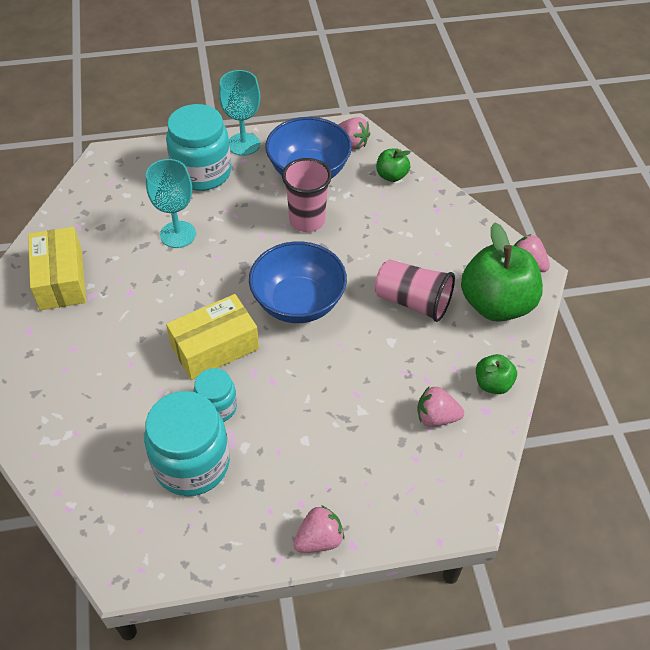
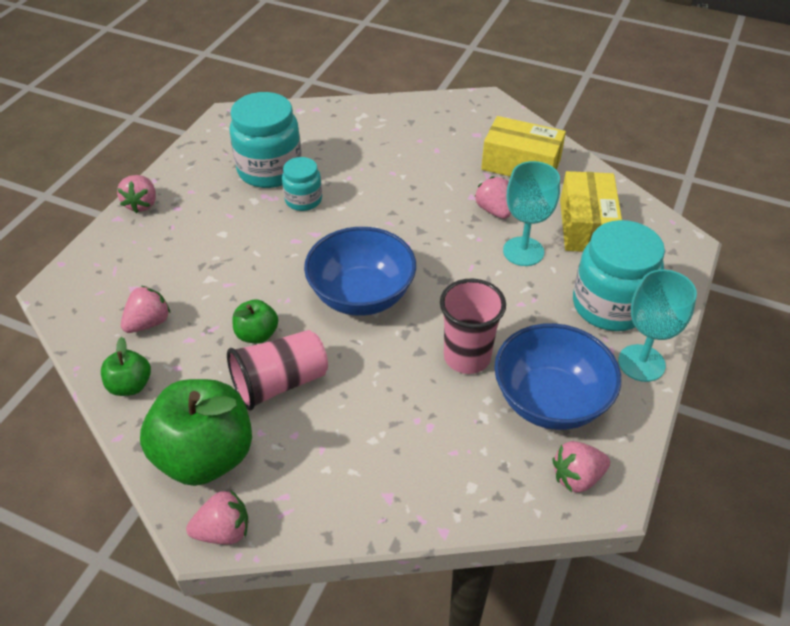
camera: 125 degrees right, 5 degrees down
yellow box [166,294,259,380] -> yellow box moved to [560,171,622,252]
green apple [377,148,411,182] -> green apple moved to [233,299,278,344]
none -> pink strawberry [475,176,511,219]

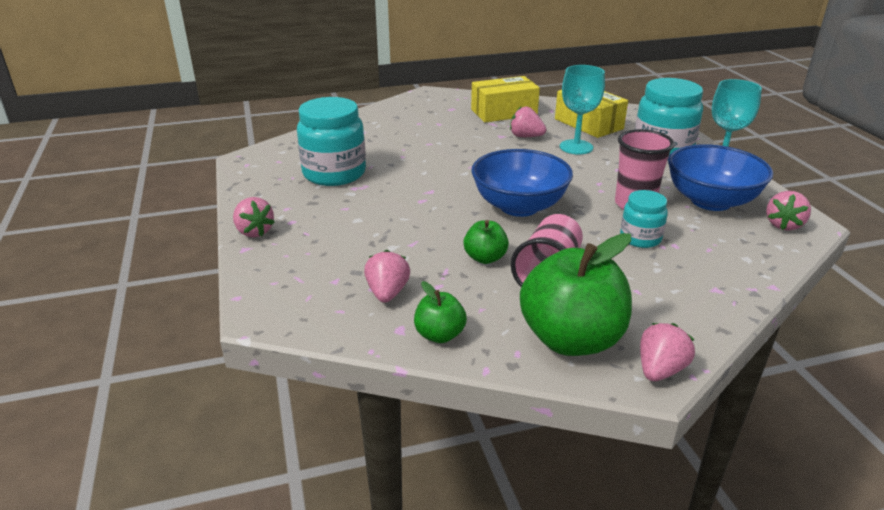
camera: 40 degrees left, 15 degrees down
turquoise jar [282,157,322,211] -> turquoise jar moved to [620,190,668,248]

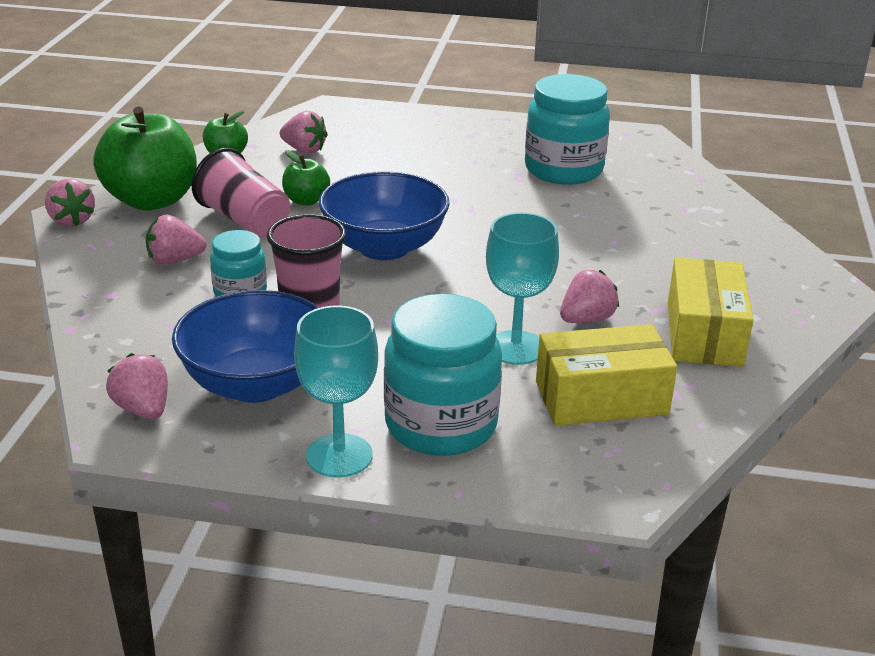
camera: 115 degrees right, 0 degrees up
pink strawberry [233,197,275,238] -> pink strawberry moved to [146,215,206,265]

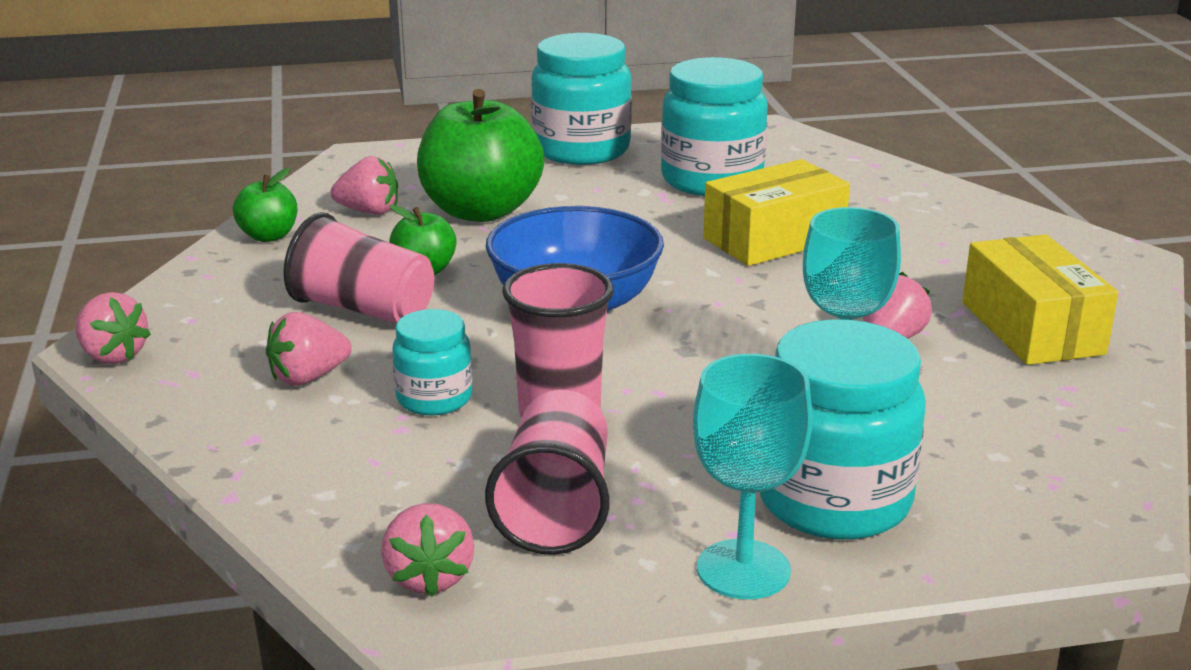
camera: 20 degrees left, 5 degrees down
green apple [93,107,197,211] -> green apple moved to [417,89,544,222]
pink strawberry [106,353,168,419] -> pink strawberry turned 135 degrees counterclockwise [381,503,475,597]
blue bowl [172,290,319,403] -> pink cup [485,390,610,555]
yellow box [536,324,677,426] -> yellow box moved to [703,159,850,266]
none -> turquoise jar [531,33,632,165]

